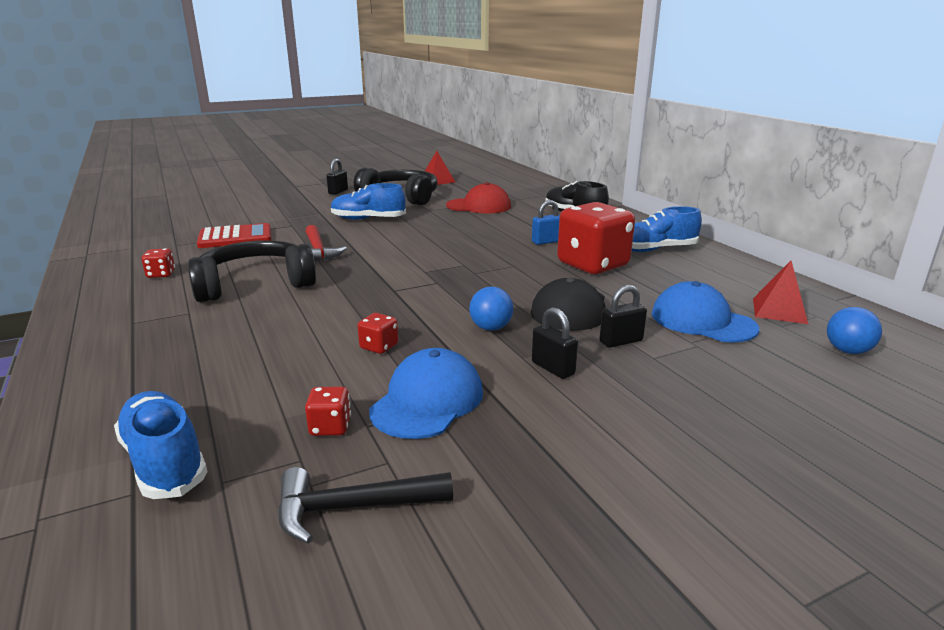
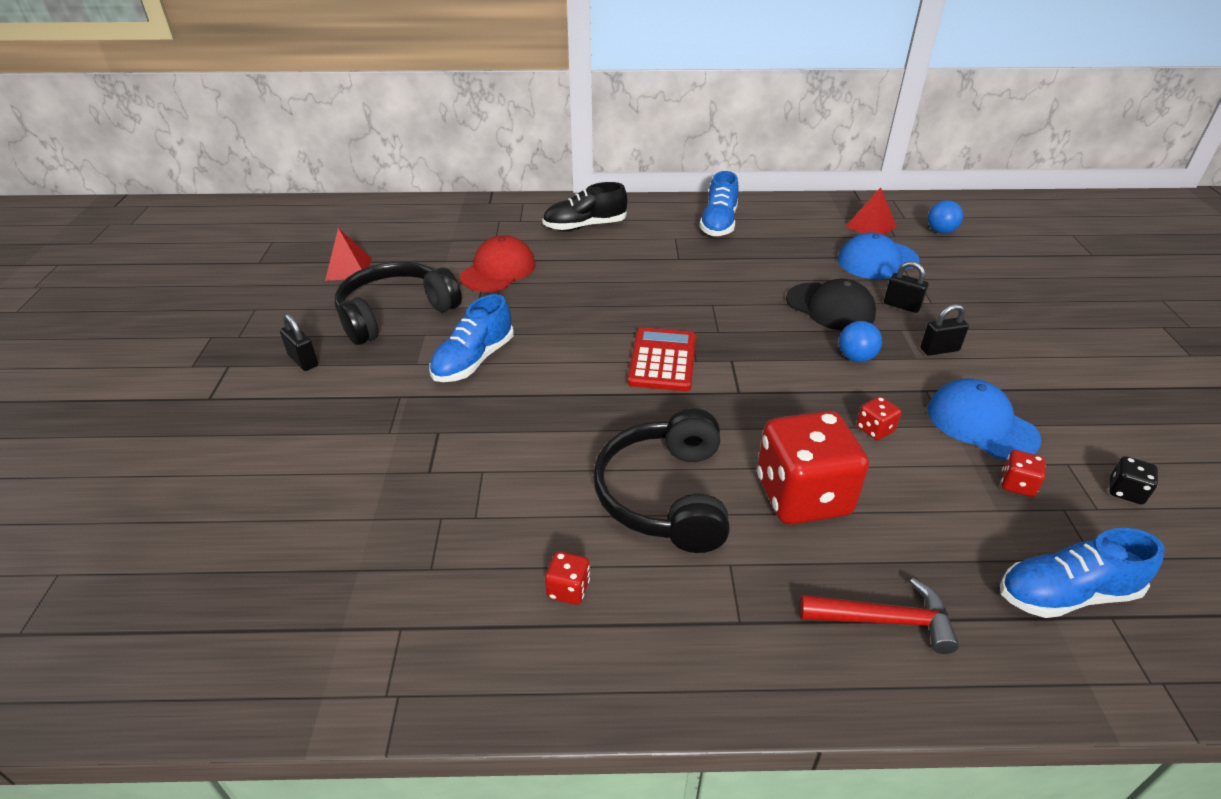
camera: 65 degrees left, 15 degrees up
red calculator [197,223,271,248] -> red calculator moved to [628,327,696,391]
black hammer [278,467,453,544] -> black dice [1110,456,1158,504]
red hammer [305,225,347,261] -> red hammer moved to [799,578,959,654]
blue padlock [532,200,560,245] -> none
red dice [557,202,635,274] -> red dice moved to [757,411,869,525]
black padlock [599,285,647,348] -> black padlock turned 60 degrees counterclockwise [884,261,929,313]

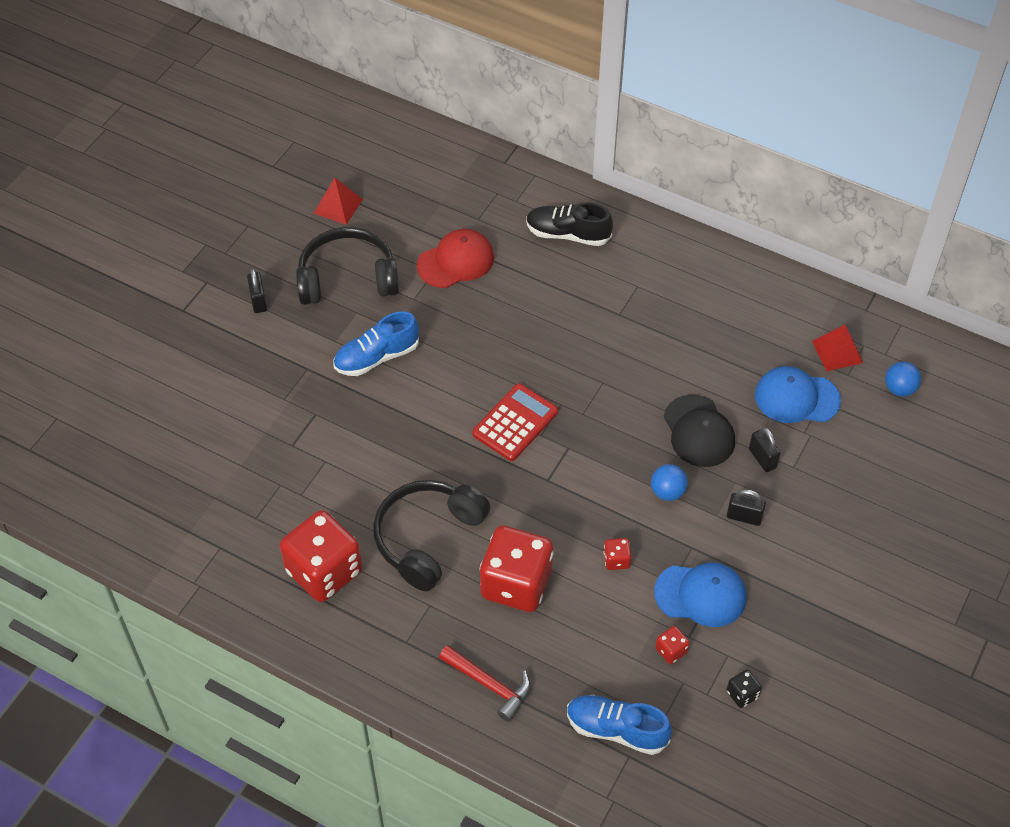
camera: 30 degrees right, 15 degrees up
red dice [545,551,590,605] -> red dice [280,510,362,602], size x2.45
blue shoe [700,171,739,236] -> none
blue cap [927,378,1041,460] -> blue cap turned 105 degrees clockwise [654,563,747,627]

